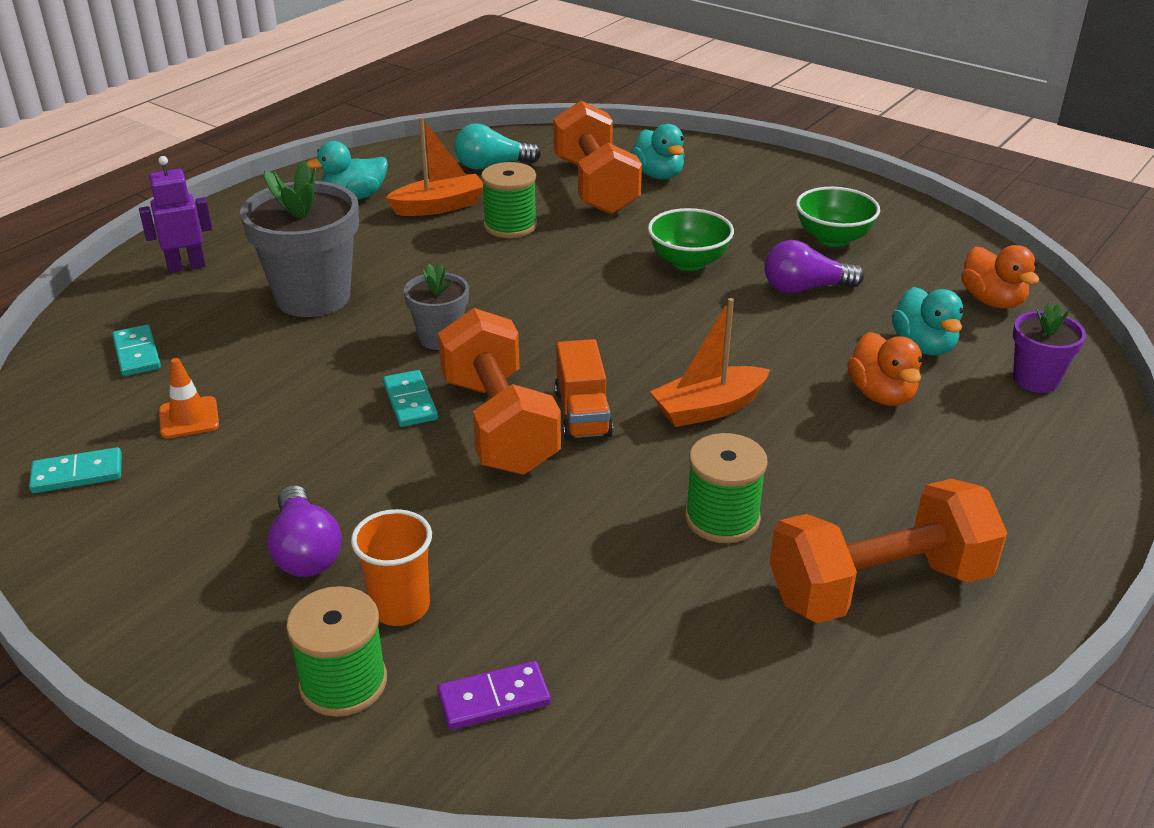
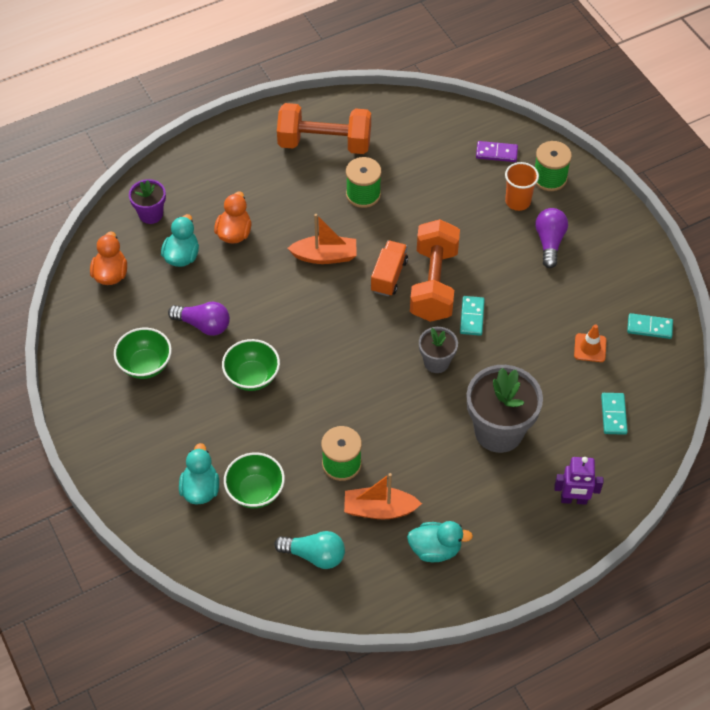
camera: 155 degrees left, 20 degrees up
orange dumbbell [553,101,642,215] -> green bowl [224,452,285,508]

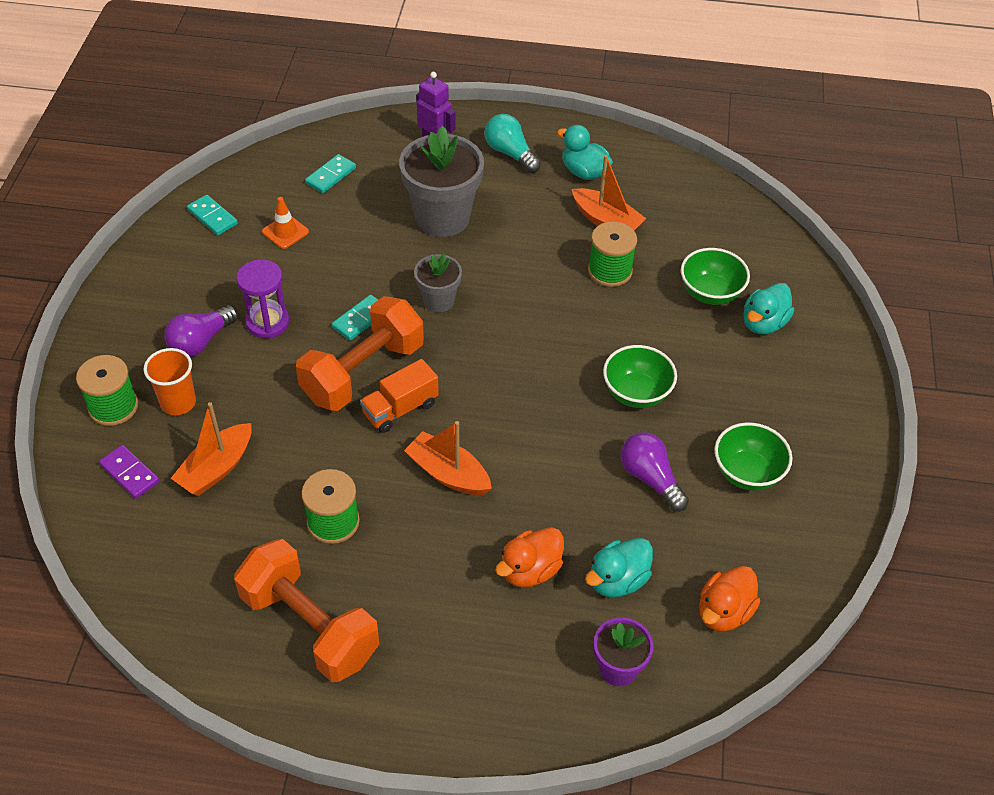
camera: 145 degrees left, 5 degrees down
turquoise light bulb [274,531,345,569] -> turquoise light bulb moved to [485,114,541,173]
none -> orange boat [171,402,252,496]
none -> purple hourglass [236,259,290,338]

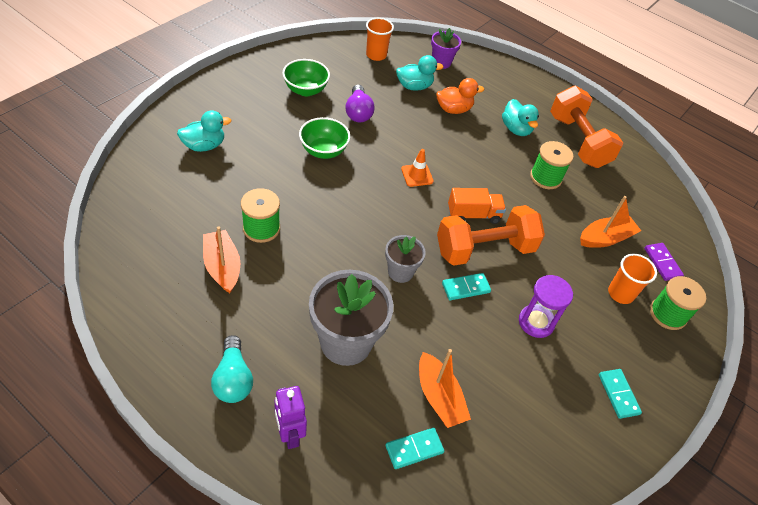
camera: 155 degrees left, 0 degrees up
purple light bulb [164,305,238,357] -> none
turquoise domino [187,195,238,235] -> turquoise domino moved to [599,369,642,419]
orange traffic cone [262,197,309,249] -> orange traffic cone moved to [401,149,434,187]
orange boat [404,421,492,495] -> orange boat moved to [419,349,471,428]
turquoise duck [557,125,613,180] -> turquoise duck moved to [502,99,539,136]
green bowl [681,248,750,305] -> none
orange duck [699,566,760,631] -> orange cup [366,18,394,61]

